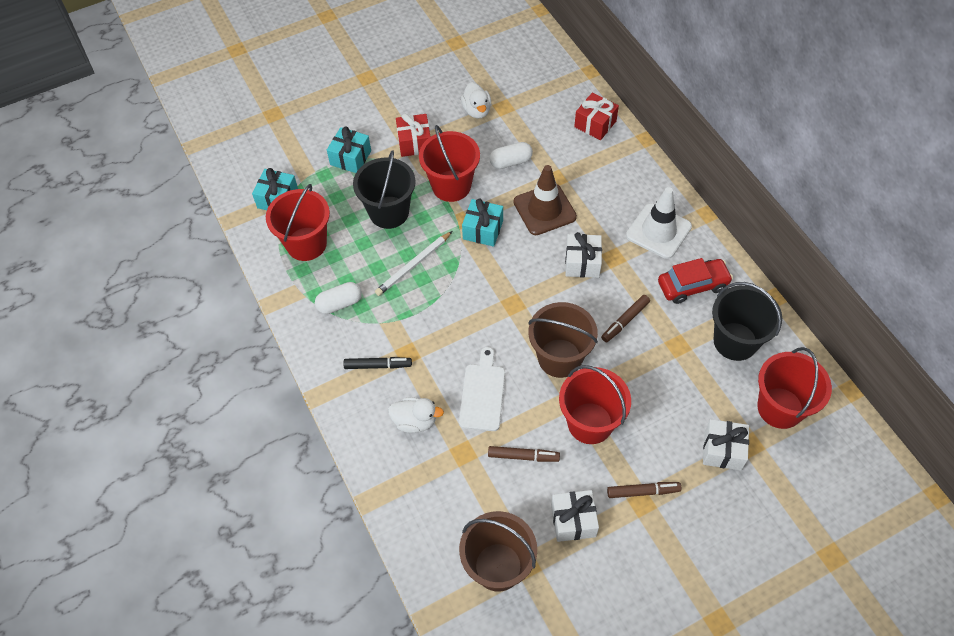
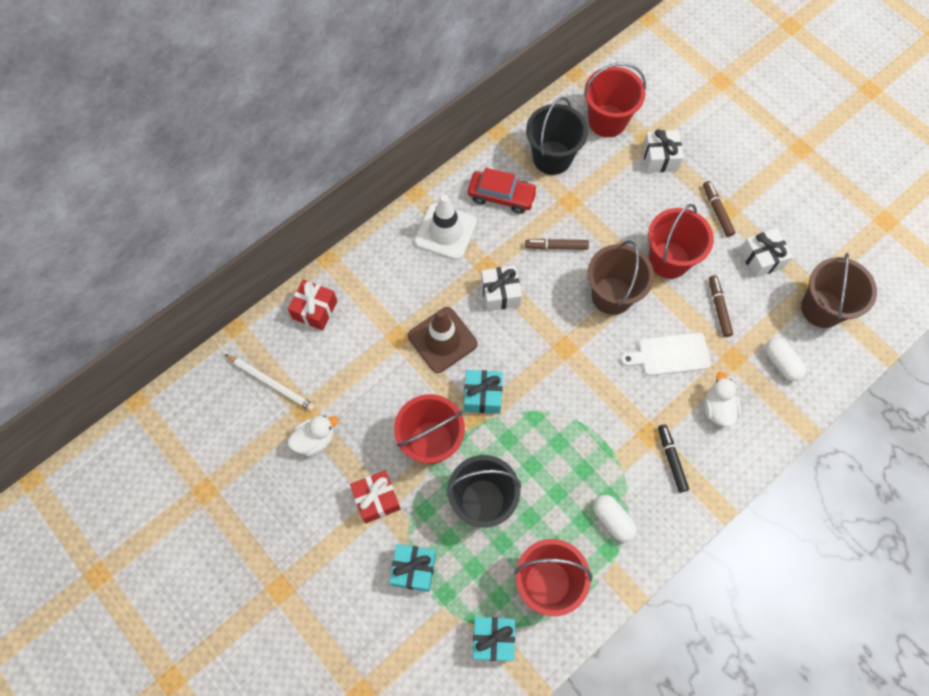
camera: 105 degrees left, 10 degrees up
white pencil [375,231,452,296] -> white pencil moved to [225,354,315,411]
white capsule [490,142,533,169] -> white capsule moved to [765,337,806,381]
brown marker [601,295,650,342] -> brown marker turned 150 degrees clockwise [525,239,589,250]
red car [658,258,733,304] -> red car turned 135 degrees clockwise [468,168,538,214]

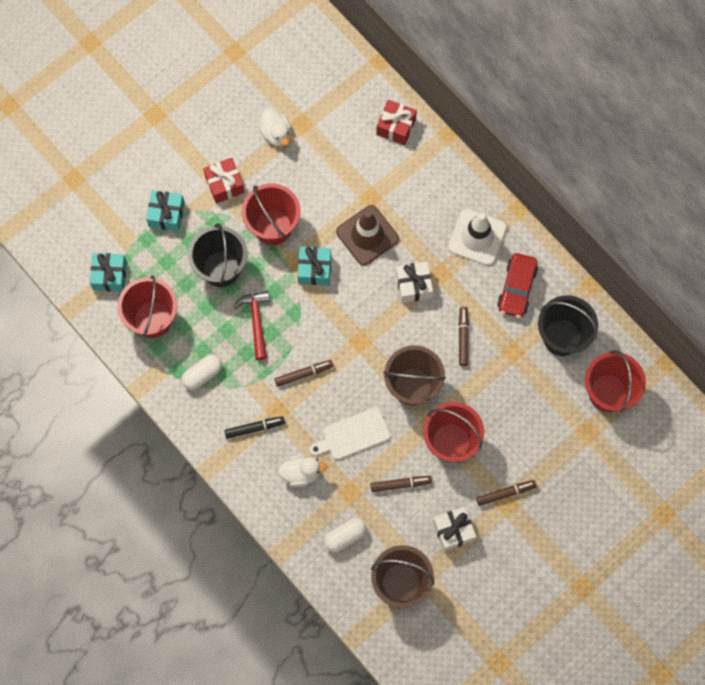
camera: 90 degrees right, 5 degrees up
white pencil [225,354,315,411] -> none
white cutting board [621,333,711,376] -> white cutting board turned 105 degrees counterclockwise [309,407,391,460]
white gift [642,129,684,173] -> none
none -> red hammer [233,291,270,360]
none -> brown marker [274,360,333,387]

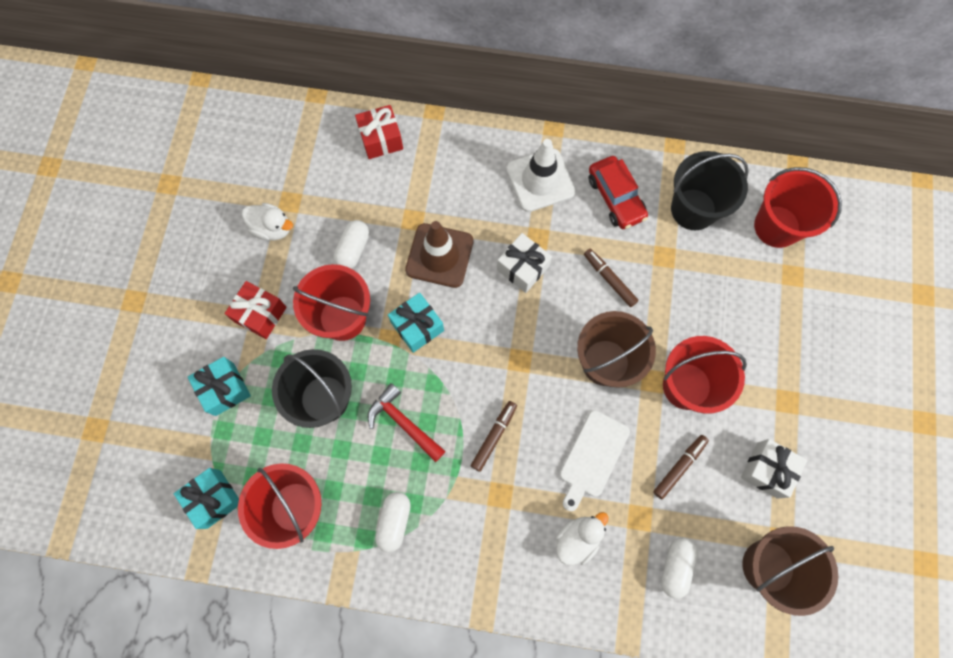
camera: 40 degrees left, 0 degrees up
black marker [224,416,285,439] -> none
brown marker [476,480,537,506] -> none
none -> white capsule [333,220,369,269]

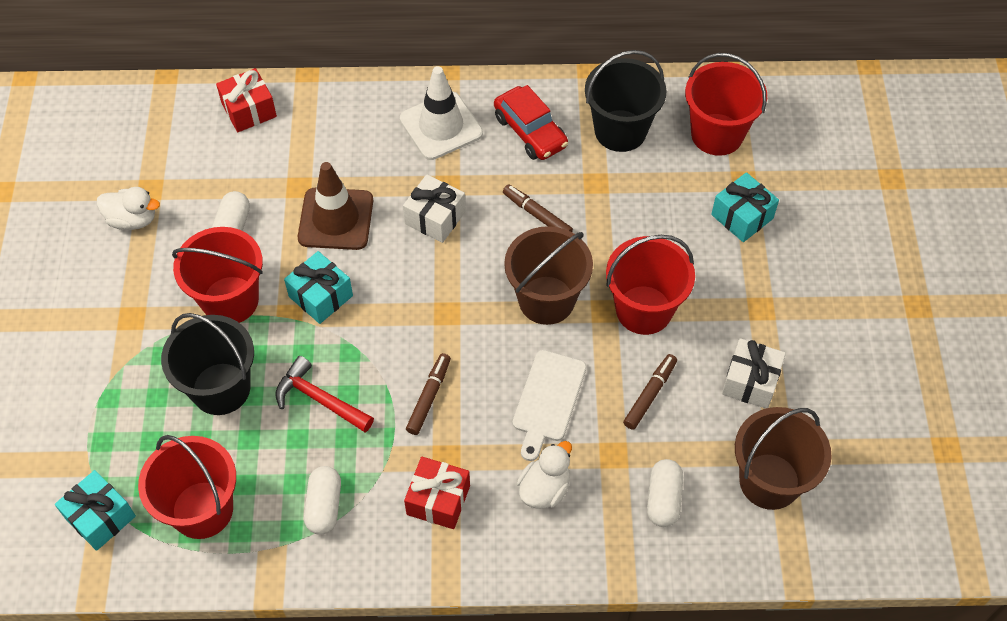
camera: 10 degrees left, 15 degrees down
turquoise gift [188,357,251,416] -> turquoise gift moved to [711,172,779,242]
red gift [225,281,287,339] -> red gift moved to [404,457,470,529]

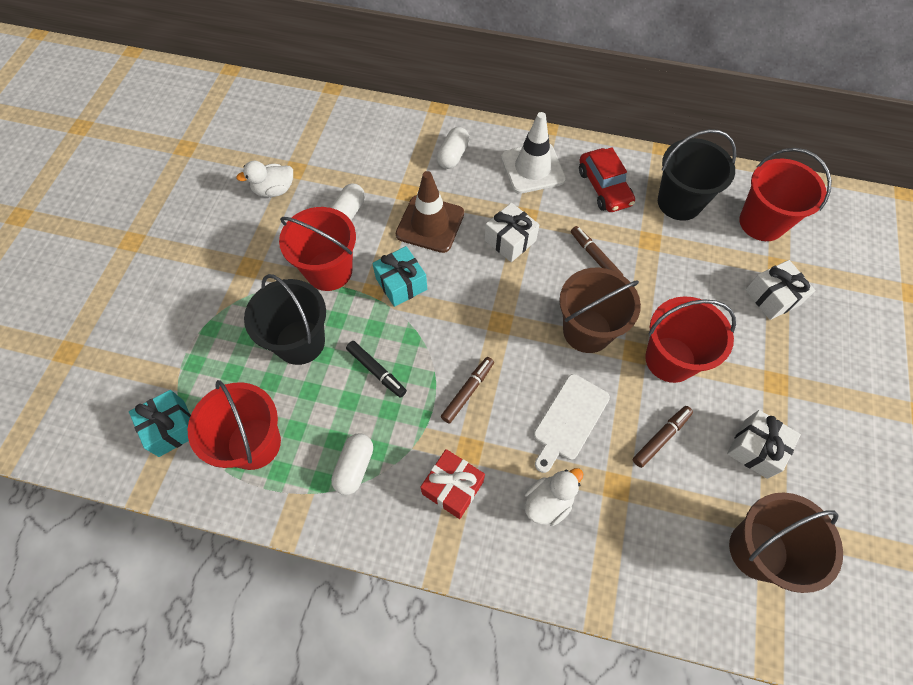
camera: 15 degrees right, 5 degrees up
white duck [97,187,160,230] -> white duck turned 135 degrees clockwise [236,161,293,197]
red gift [216,68,277,132] -> none
red hammer [275,356,374,432] -> black marker [346,341,407,398]
white capsule [647,459,683,527] -> white capsule moved to [437,127,470,169]
turquoise gift [711,172,779,242] -> white gift [745,260,816,320]

